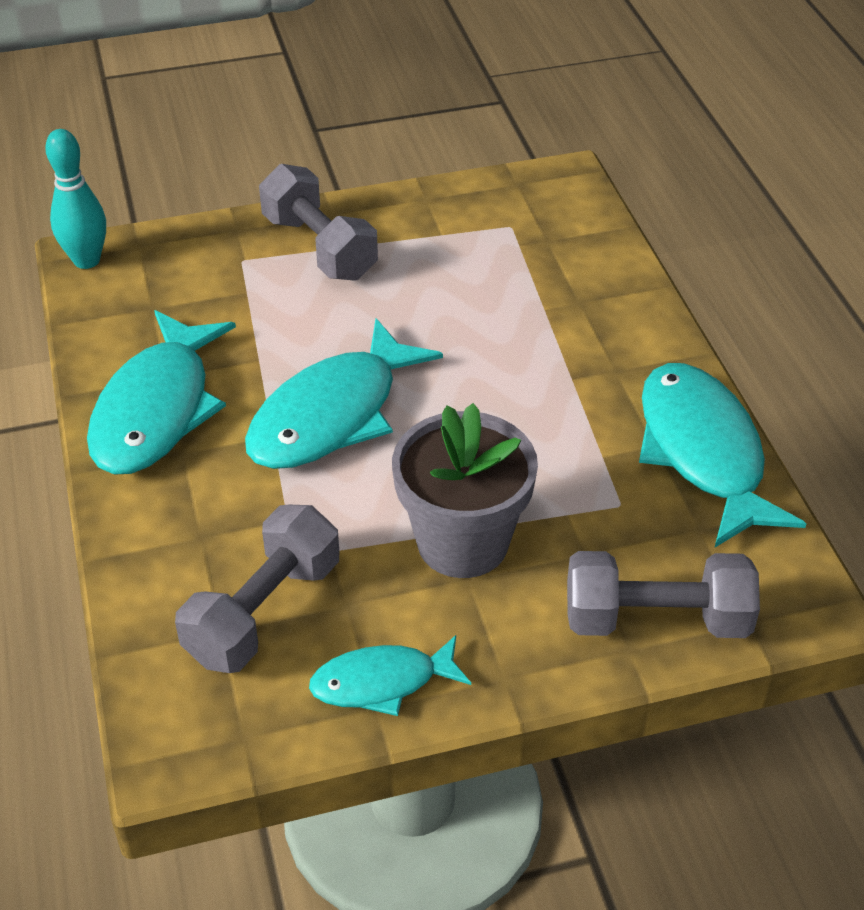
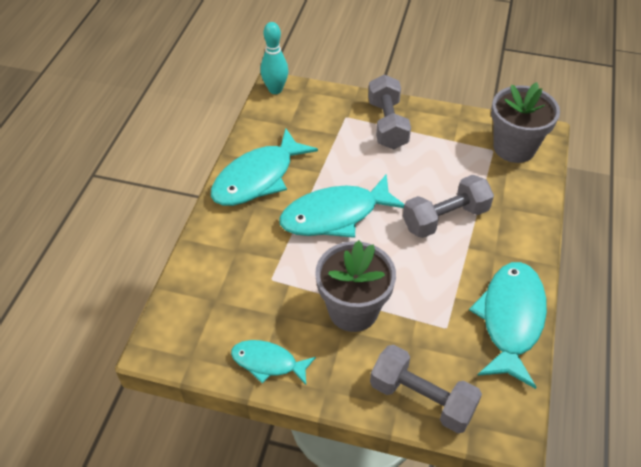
camera: 30 degrees right, 5 degrees up
grey dumbbell [175,505,339,673] -> grey dumbbell moved to [403,175,494,238]
none -> grey flower pot [491,82,560,163]

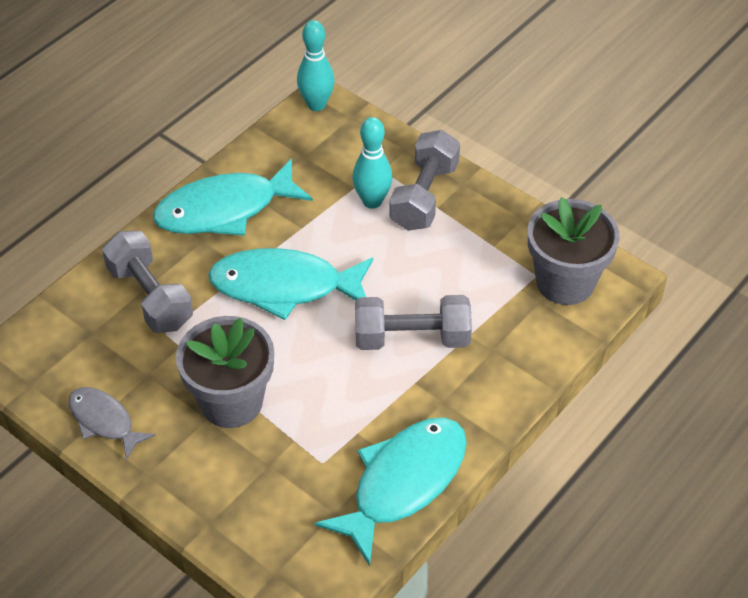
camera: 25 degrees right, 0 degrees up
turquoise fish [231,340,316,385] -> grey fish [68,387,155,460]
grey dumbbell [370,345,482,433] -> grey dumbbell moved to [102,231,193,333]
none -> turquoise bowling pin [352,117,392,209]

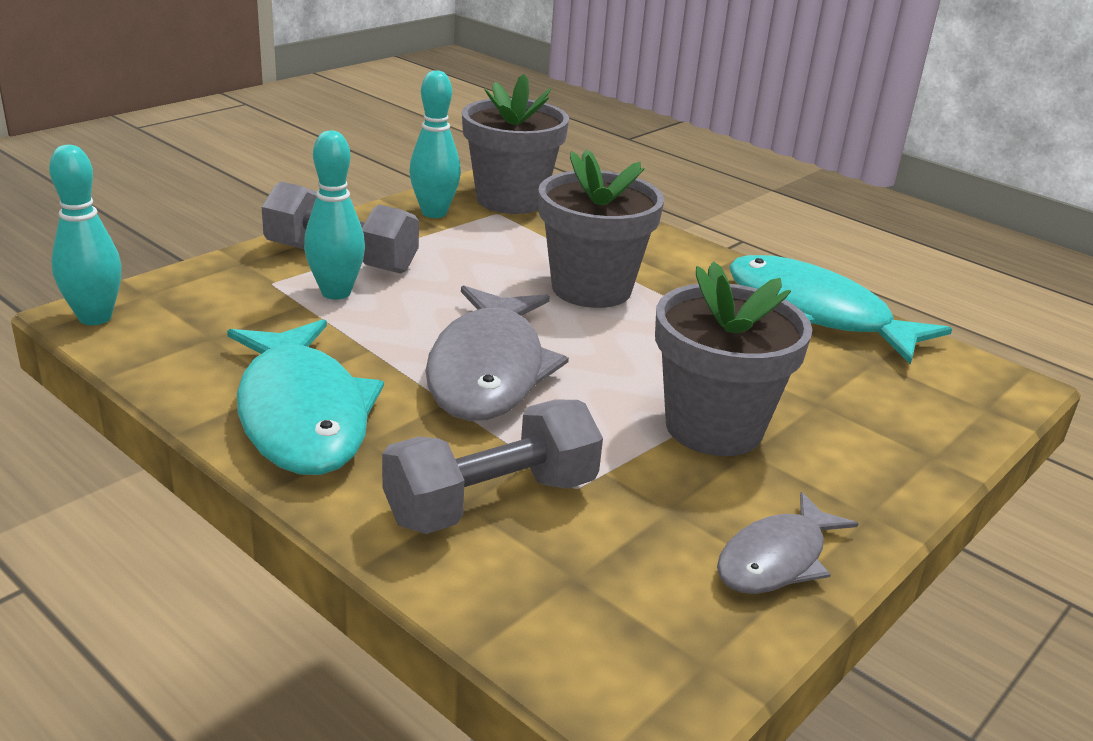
camera: 90 degrees left, 20 degrees down
turquoise fish [208,248,373,320] -> grey fish [426,285,569,421]
grey dumbbell [355,295,472,350] -> grey flower pot [538,149,664,308]
none -> turquoise bowling pin [409,70,461,218]

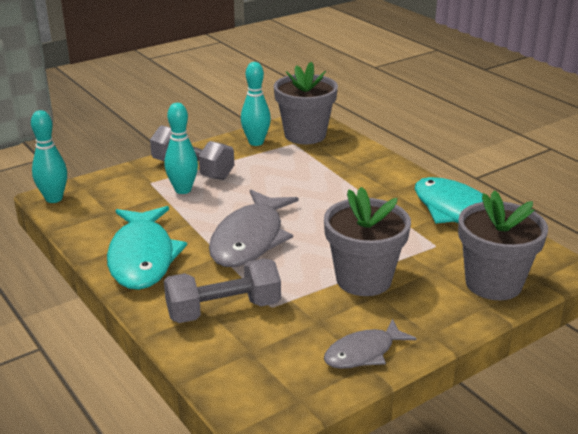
camera: 15 degrees right, 0 degrees up
grey flower pot [538,149,664,308] -> grey flower pot moved to [458,190,548,300]

